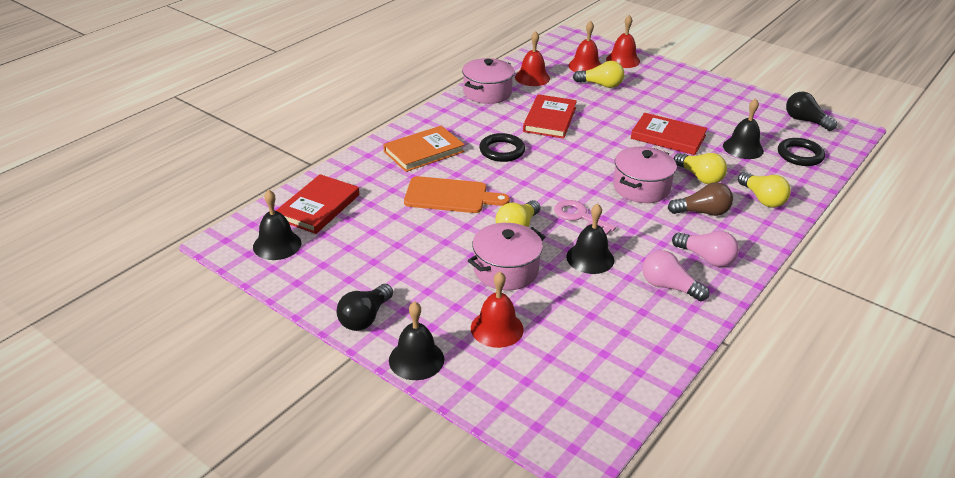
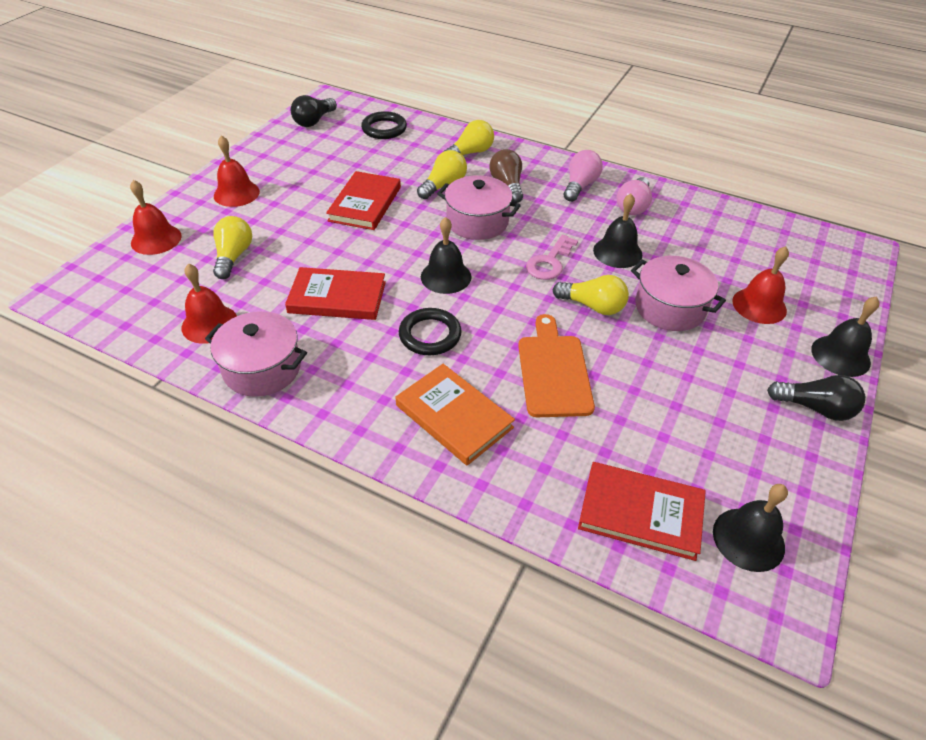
camera: 100 degrees left, 10 degrees up
red bell [568,21,601,72] -> red bell moved to [214,135,260,207]
black bell [723,98,764,159] -> black bell moved to [421,217,471,294]

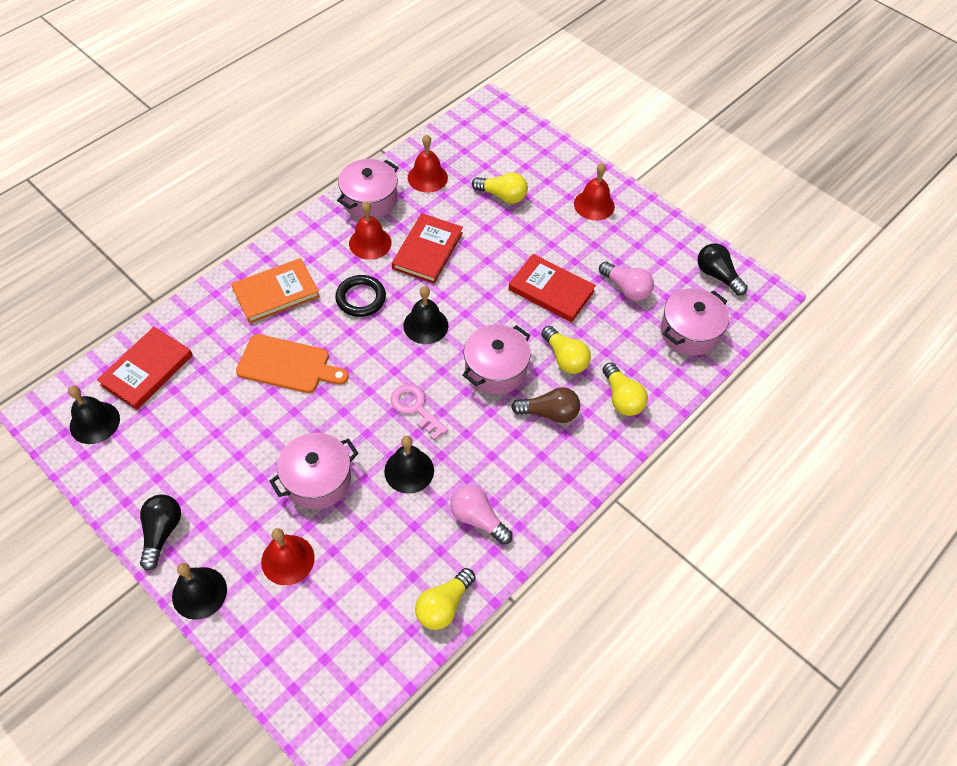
camera: 105 degrees right, 10 degrees up
red bell [130,180,182,255] -> red bell moved to [349,201,392,260]
black ring [361,111,407,139] -> pink pot [661,288,729,356]
yellow light bulb [553,275,629,315] -> yellow light bulb moved to [415,568,475,630]
pink light bulb [564,150,603,202] -> pink light bulb moved to [599,262,654,301]
black light bulb [767,375,865,421] -> black light bulb turned 150 degrees clockwise [140,494,181,571]

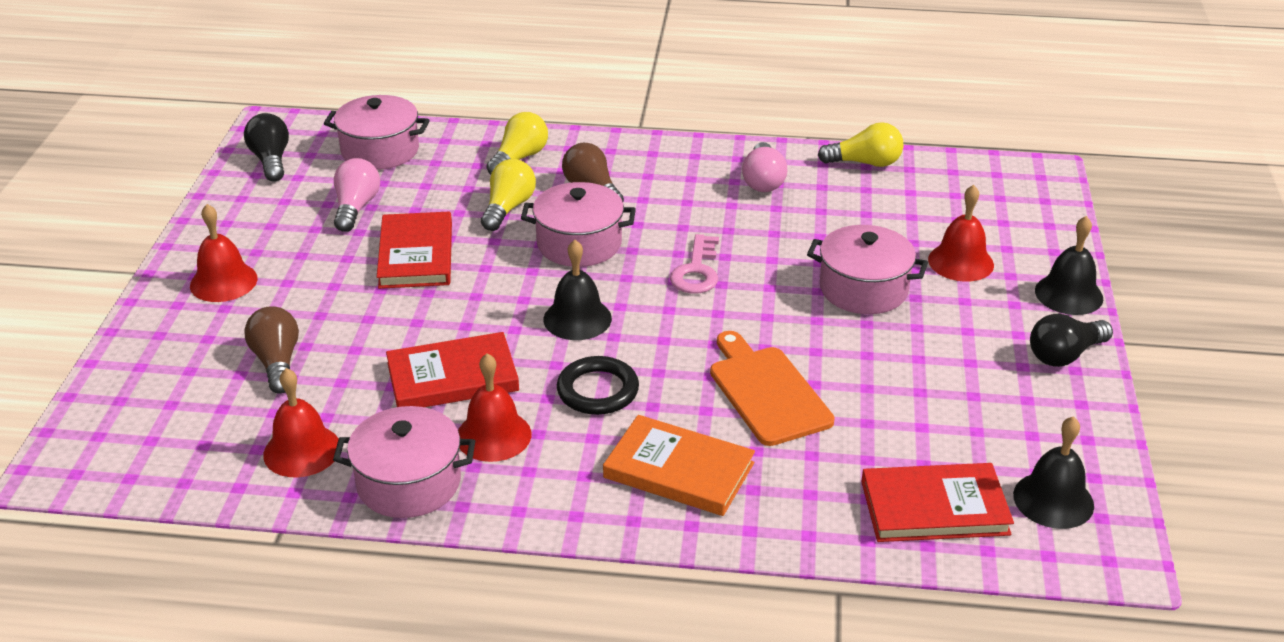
camera: 125 degrees left, 20 degrees down
black bell [384,436,434,494] -> none
yellow light bulb [472,172,528,204] -> brown light bulb [244,306,299,394]
black light bulb [697,243,748,296] -> black light bulb turned 150 degrees clockwise [244,113,289,181]

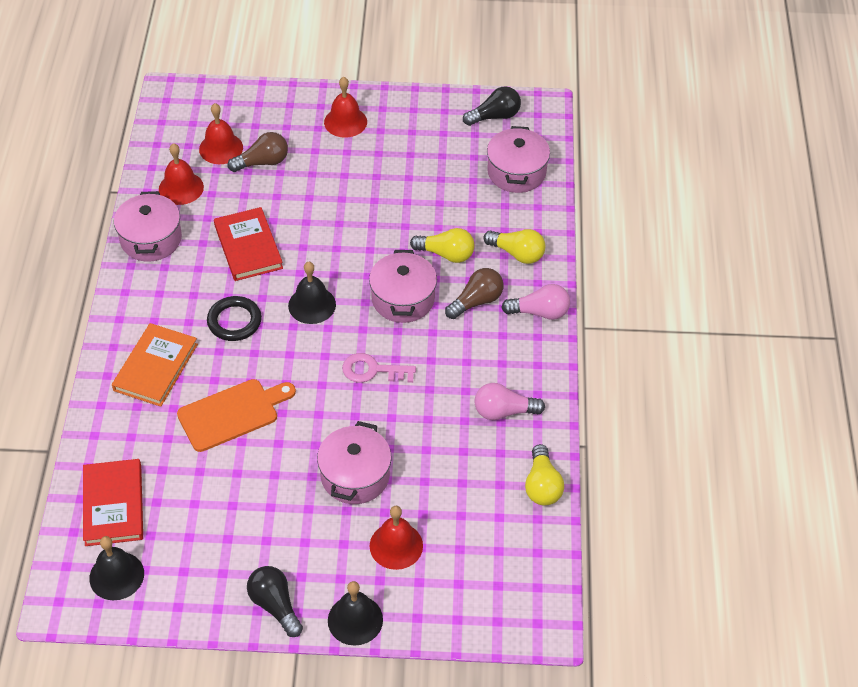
camera: 85 degrees right, 15 degrees up
pink light bulb [334,158,380,232] -> pink light bulb moved to [501,284,570,320]
red book [377,212,452,289] -> none
red bell [458,353,531,462] -> red bell moved to [199,103,243,164]

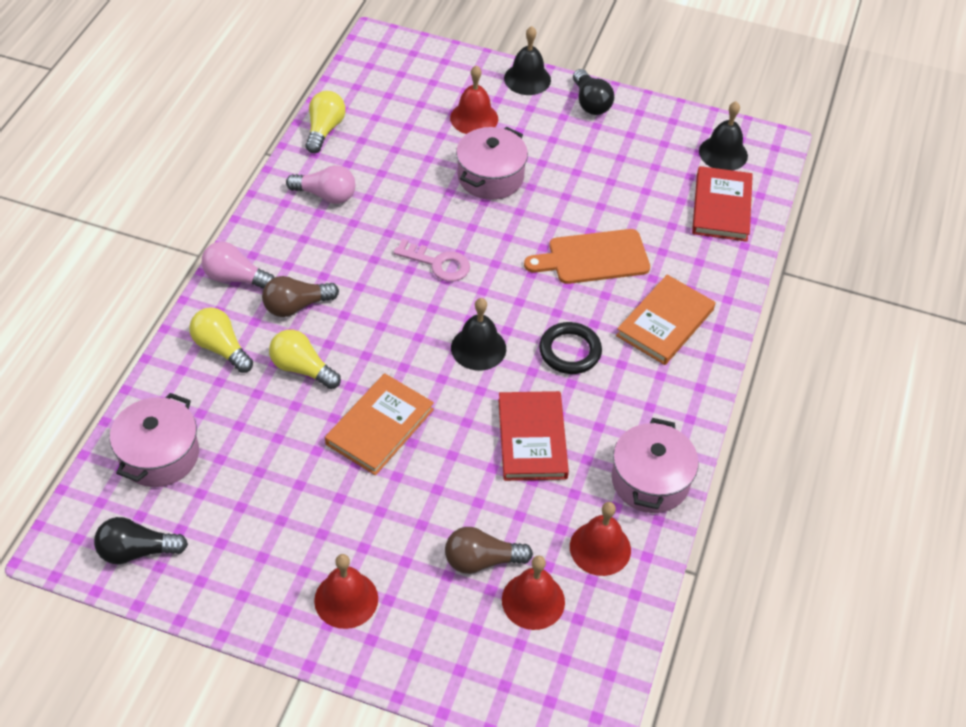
camera: 165 degrees left, 0 degrees up
pink pot [369,250,437,323] -> none
none -> orange book [325,373,434,475]

